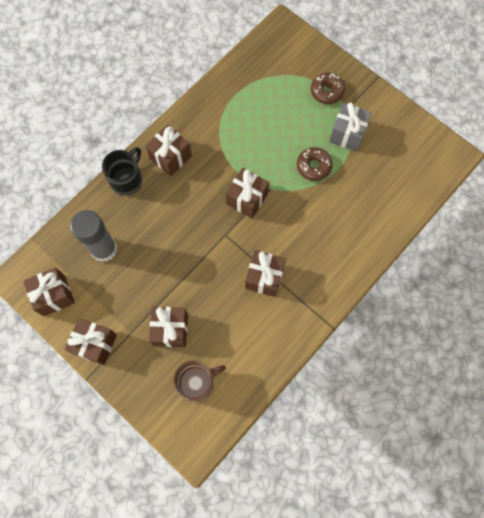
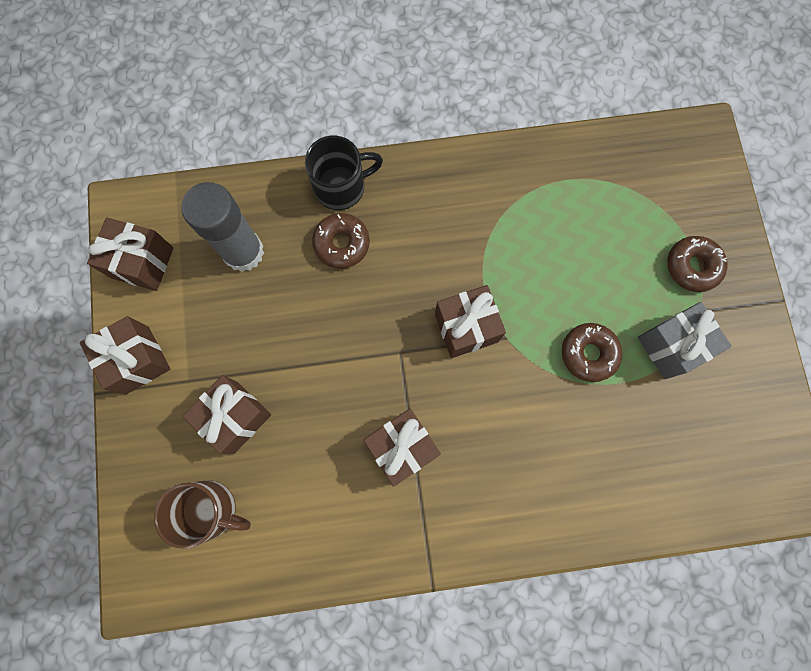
camera: 40 degrees right, 5 degrees up
brown gift [145,125,192,176] -> none
none -> brown donut [312,213,370,269]

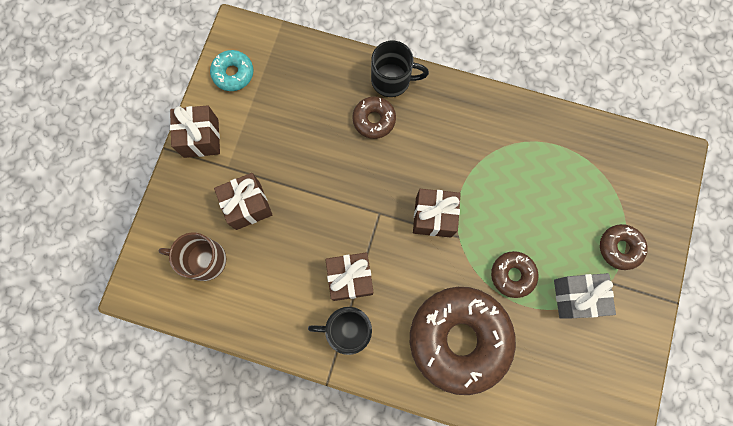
camera: 25 degrees right, 0 degrees up
brown gift [87,217,174,291] -> turquoise donut [210,50,253,91]
brown mug [154,480,251,549] -> brown mug turned 150 degrees clockwise [159,232,226,281]
grey glue stick [181,182,264,272] -> none
none -> black mug [308,307,372,355]
none -> brown donut [410,287,516,395]

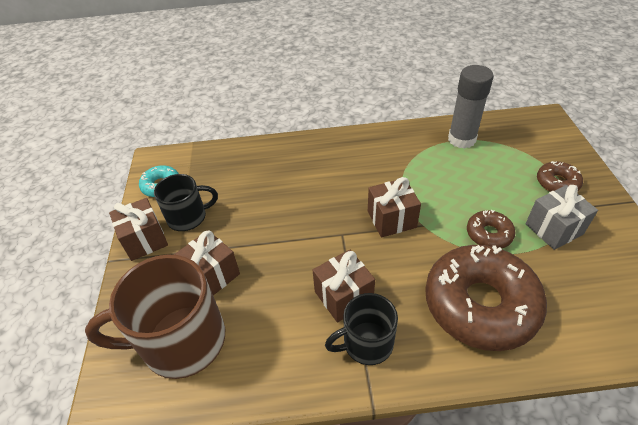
camera: 20 degrees left, 30 degrees down
brown mug [159,232,226,281] -> brown mug [85,254,225,379], size x1.70
brown donut [352,96,396,139] -> none
black mug [371,41,429,97] -> black mug moved to [154,174,218,231]
none -> grey glue stick [448,65,494,149]

